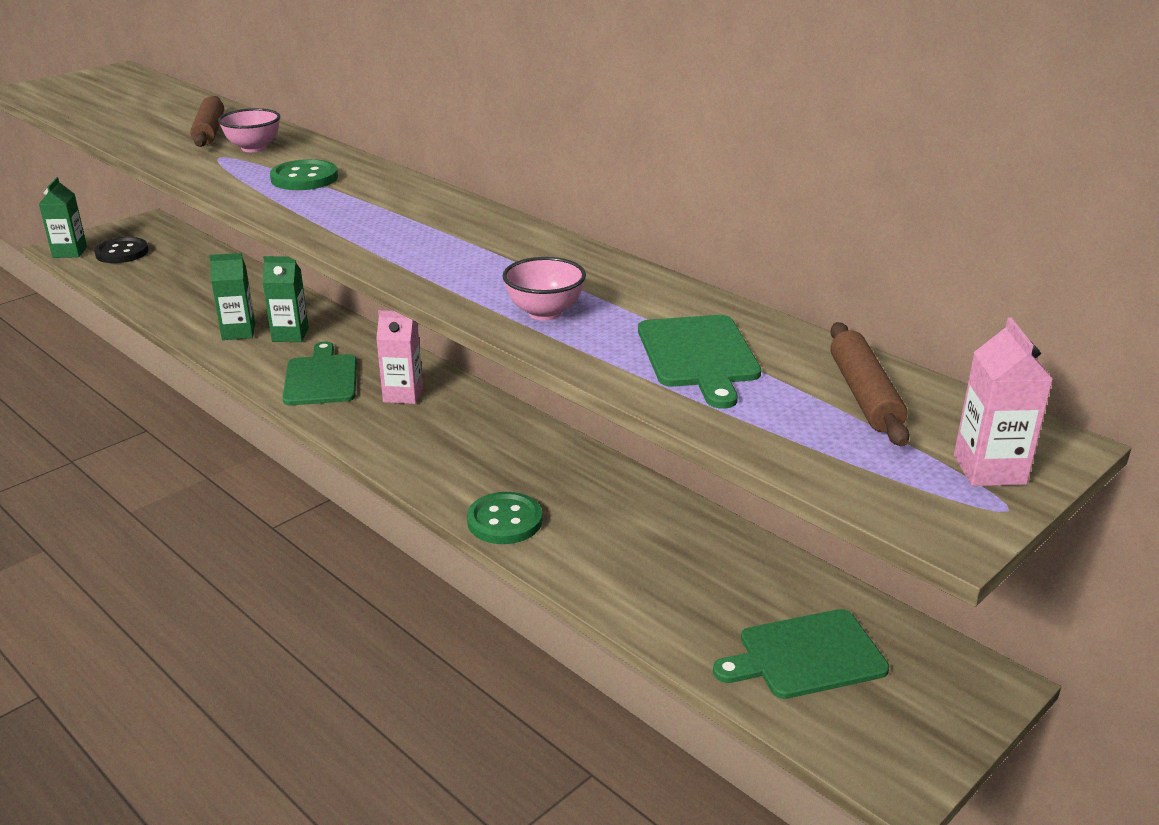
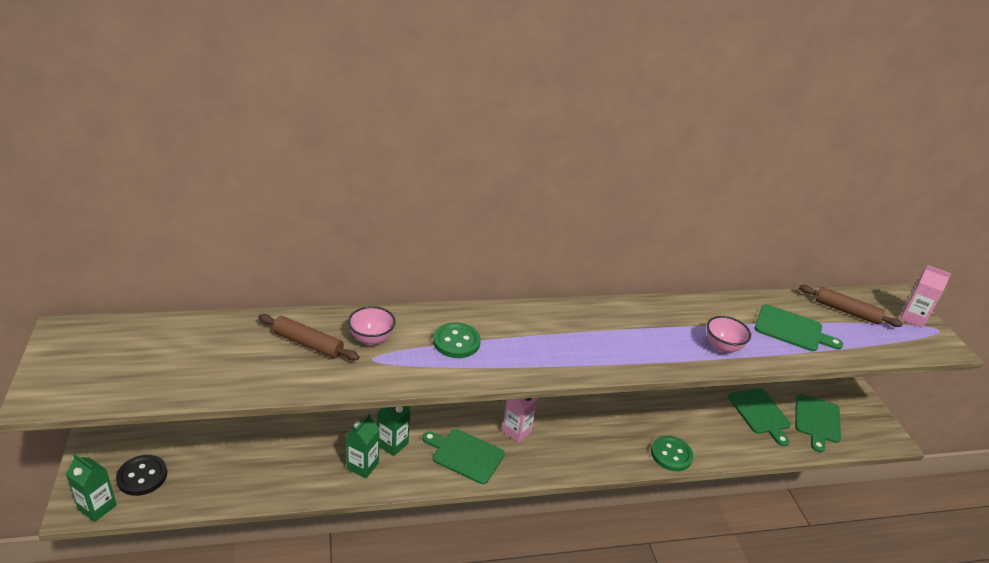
camera: 60 degrees left, 5 degrees up
none -> green cutting board [728,388,791,446]

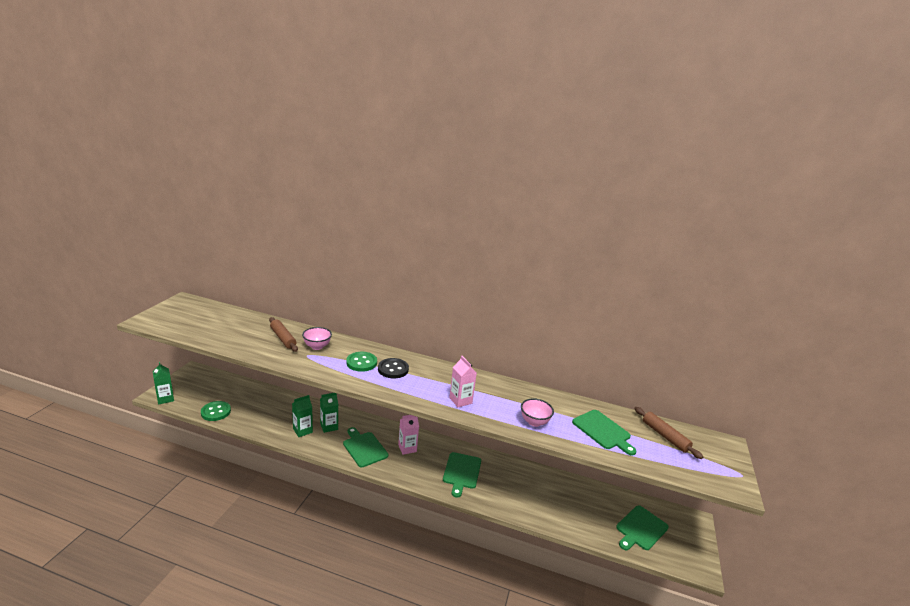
camera: 30 degrees right, 10 degrees down
black button [116,455,167,496] -> black button moved to [378,358,409,379]
green button [651,436,693,471] -> green button moved to [201,401,231,421]
green cutting board [728,388,791,446] -> green cutting board moved to [443,452,481,498]
pink carton [900,265,951,328] -> pink carton moved to [449,356,477,407]

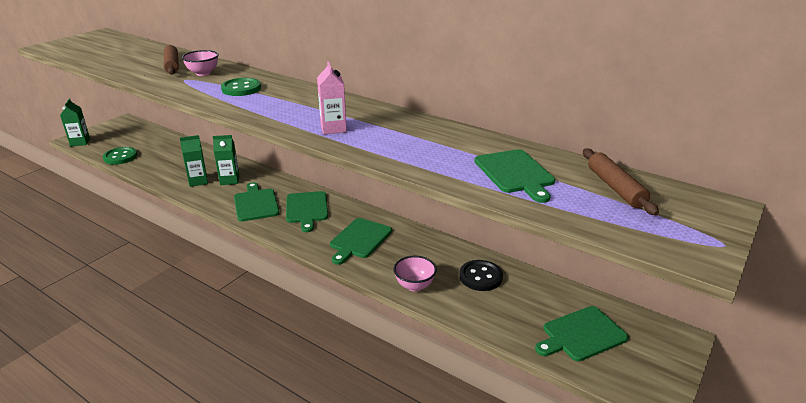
camera: 20 degrees right, 5 degrees up
black button [378,358,409,379] -> black button moved to [459,260,503,291]
pink carton [398,415,419,455] -> green cutting board [286,191,328,232]
pink bowl [521,398,554,427] -> pink bowl moved to [393,256,437,292]

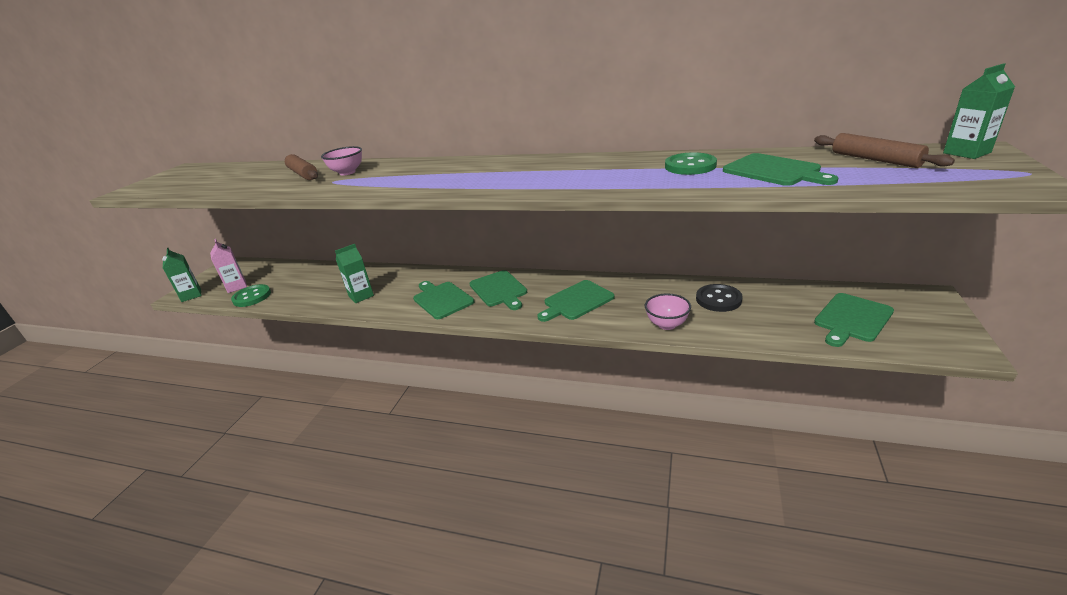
camera: 15 degrees left, 0 degrees up
green carton [213,135,240,185] -> green carton moved to [943,63,1015,159]
green button [221,78,261,96] -> green button moved to [665,152,717,175]
pink carton [317,61,347,134] -> pink carton moved to [210,239,247,293]
green cutting board [330,218,392,265] -> green cutting board turned 45 degrees clockwise [537,280,615,322]

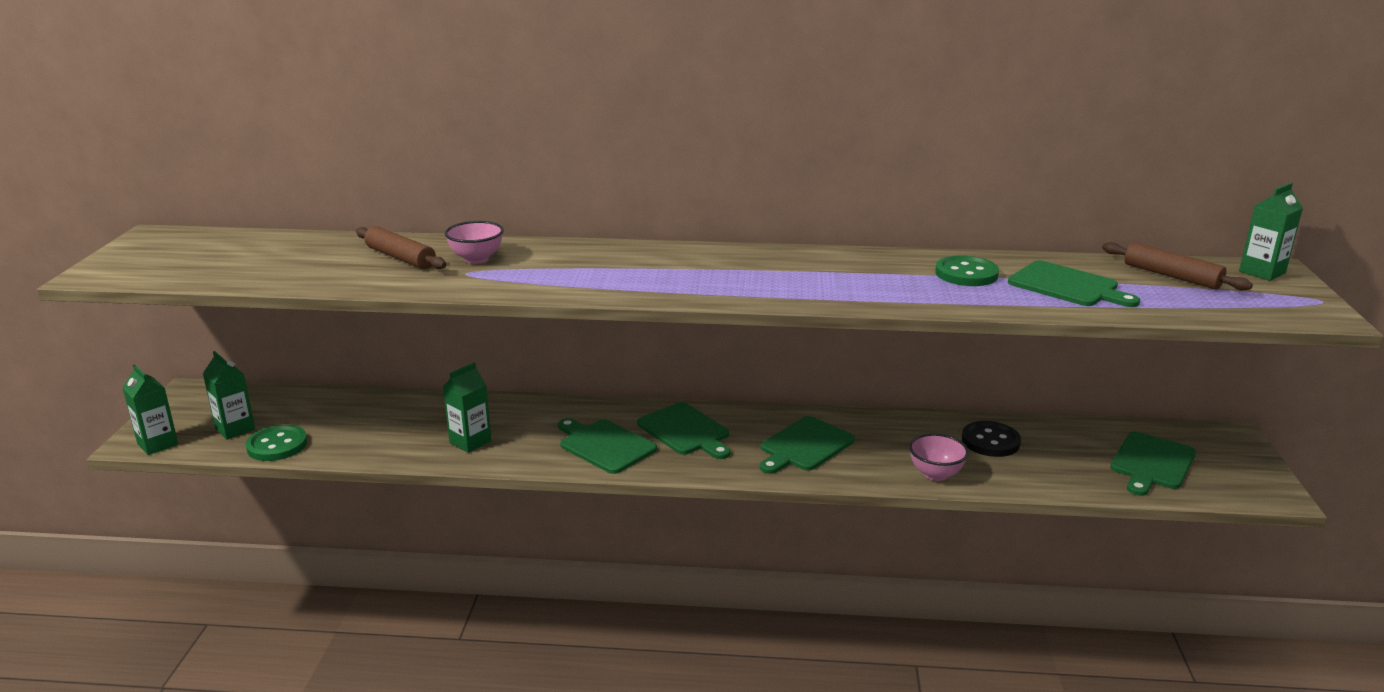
camera: 15 degrees left, 5 degrees down
pink carton [210,239,247,293] -> green carton [203,351,255,440]

